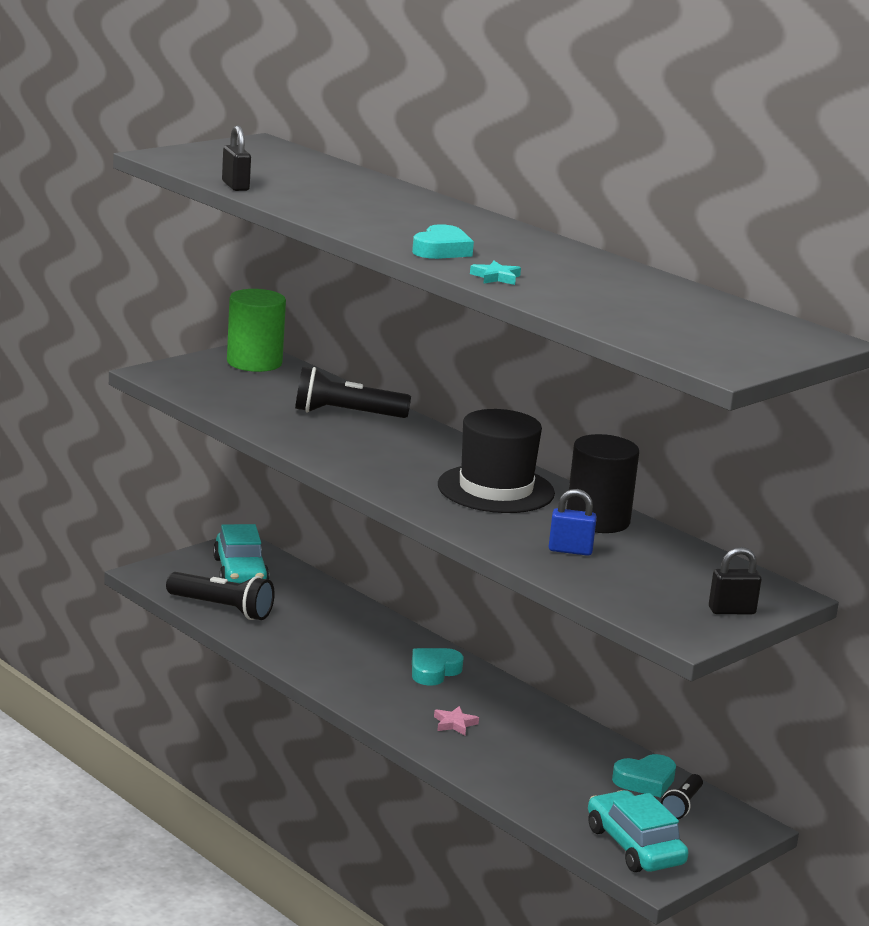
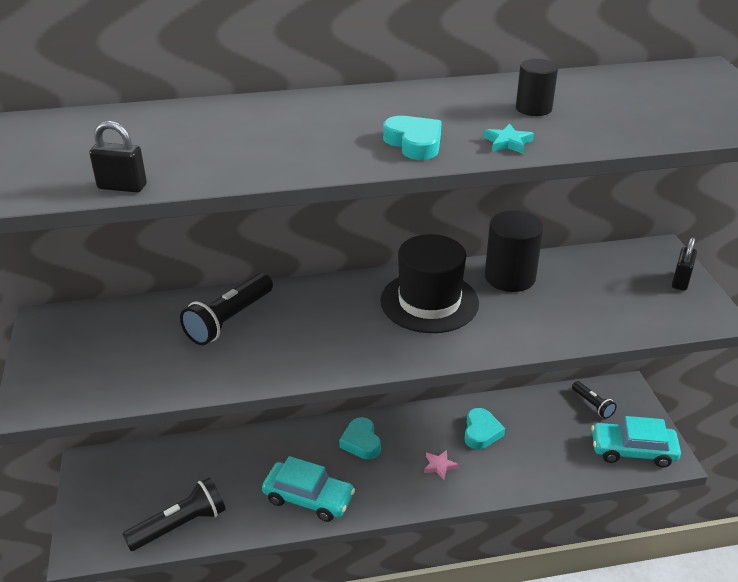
camera: 55 degrees left, 15 degrees up
turquoise car [213,524,269,583] -> turquoise car moved to [262,456,355,522]
green cylinder [227,289,286,372] -> none
blue padlock [549,489,597,556] -> none
turquoise heart [612,754,676,798] -> turquoise heart moved to [464,408,505,450]
none -> black cylinder [516,59,558,116]

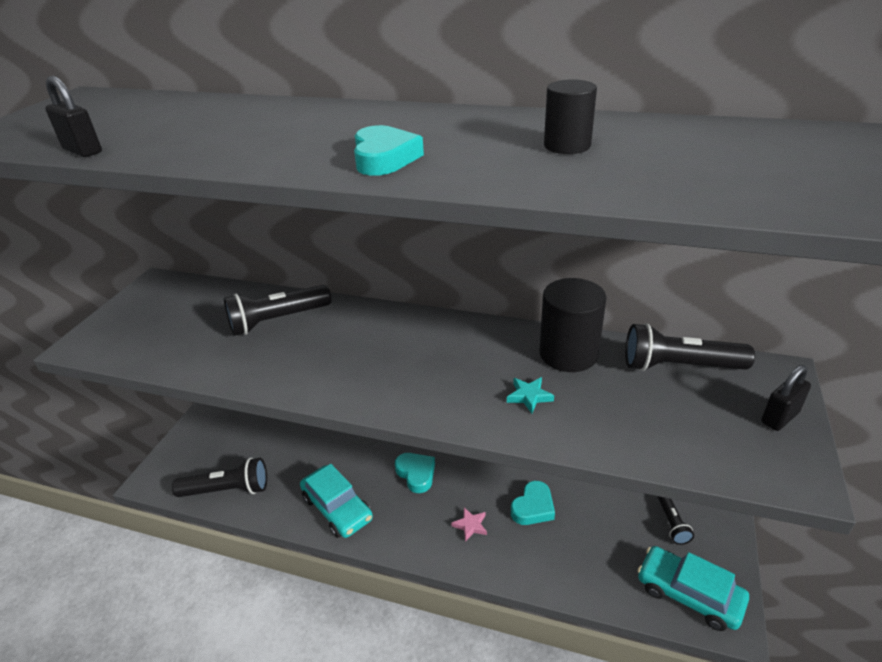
camera: 30 degrees right, 0 degrees up
turquoise heart [339,417,381,460] -> turquoise heart turned 135 degrees clockwise [395,453,435,493]
black hat [380,234,479,333] -> none
turquoise star [484,124,534,154] -> turquoise star moved to [507,377,554,413]
none -> black flashlight [625,323,755,371]

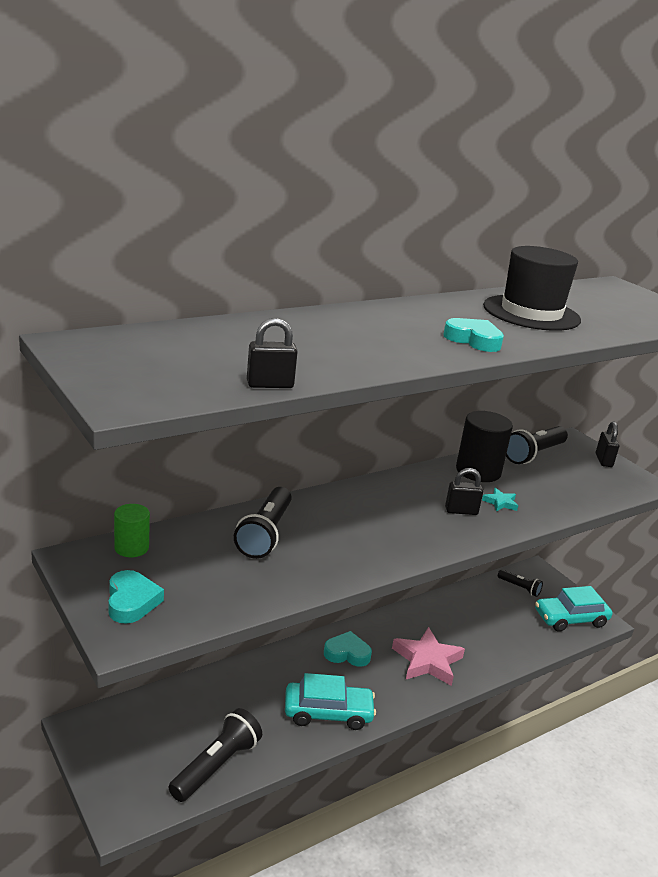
camera: 55 degrees left, 10 degrees down
pink star [451,507,487,542] -> pink star [392,627,465,686], size x2.16
turquoise heart [511,481,555,525] -> turquoise heart moved to [109,570,164,624]
black cylinder [544,79,597,154] -> black hat [483,246,581,331]
none -> green cylinder [114,504,150,557]
none -> black padlock [445,468,483,515]

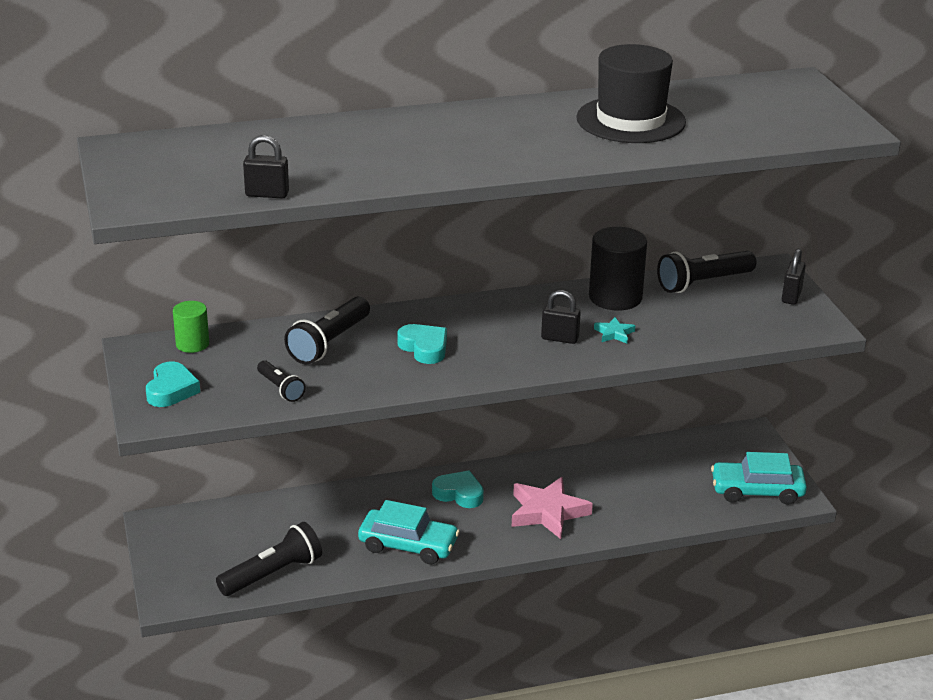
camera: 20 degrees right, 5 degrees up
turquoise heart [443,318,504,352] -> turquoise heart moved to [397,324,447,364]
black flashlight [498,569,543,597] -> black flashlight moved to [257,360,306,402]

